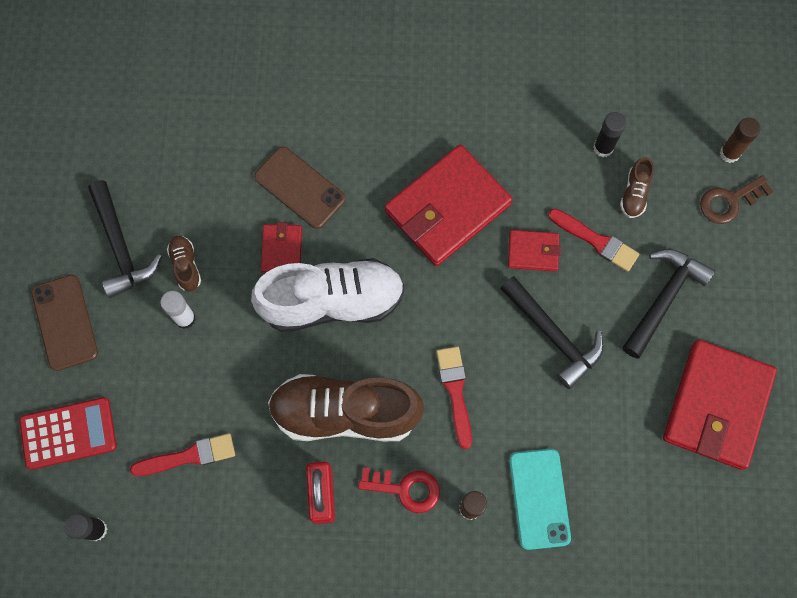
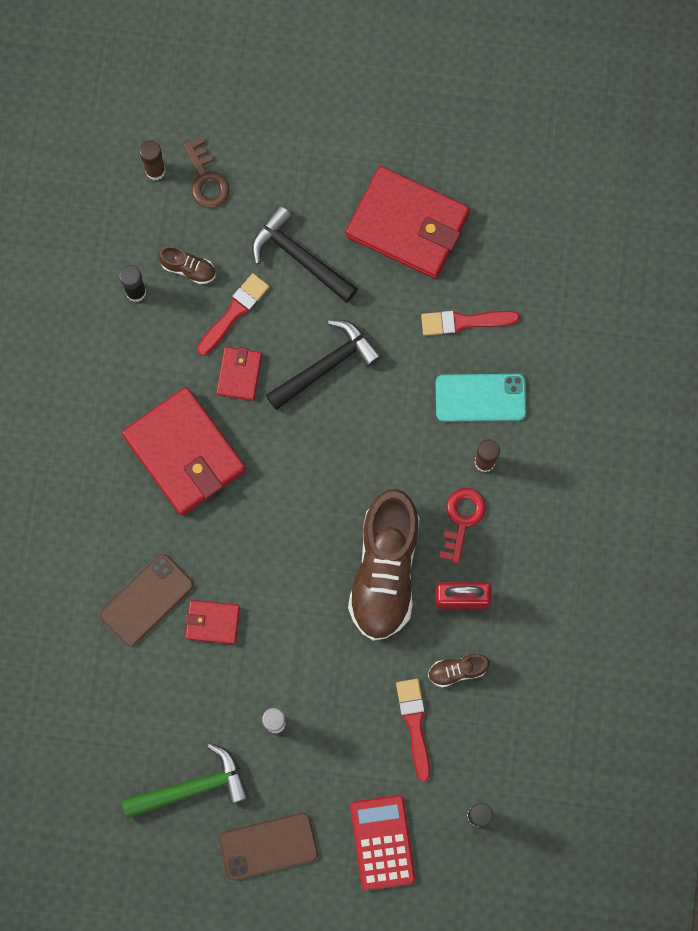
camera: 85 degrees left, 5 degrees up
black hammer [88,180,162,298] -> green hammer [122,743,249,819]
brown shoe [167,236,201,292] -> brown shoe moved to [428,654,490,687]
white shoe [251,258,405,332] -> none
red brush [436,346,472,449] -> red brush moved to [421,310,520,336]

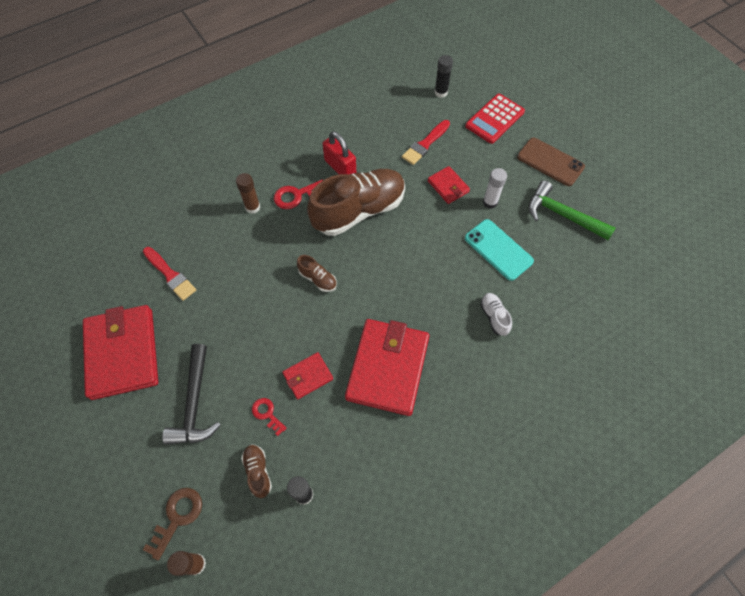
camera: 130 degrees left, 15 degrees down
brown phone [100,554,194,646] -> white shoe [480,293,512,336]
red wallet [185,600,240,644] -> red wallet moved to [428,166,470,204]
red brush [197,273,269,355] -> red key [252,398,287,436]
black hammer [266,319,382,410] -> none
brown shoe [428,654,490,687] -> brown shoe moved to [297,255,337,292]
turquoise phone [436,374,526,422] -> turquoise phone moved to [465,219,534,281]

